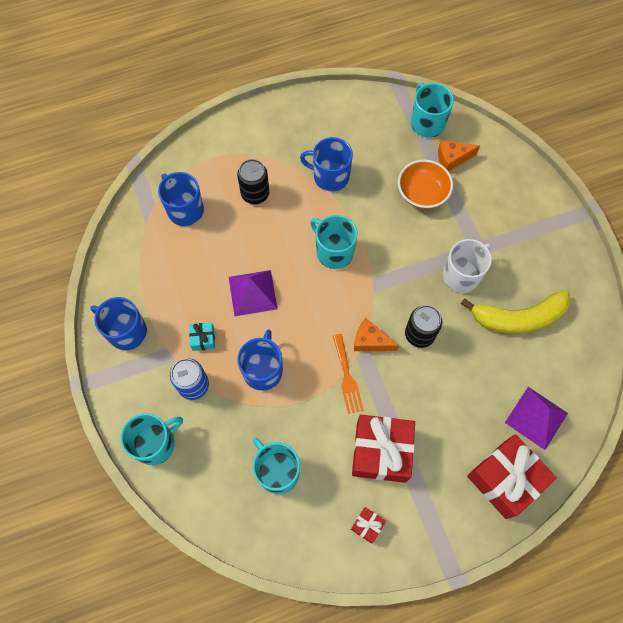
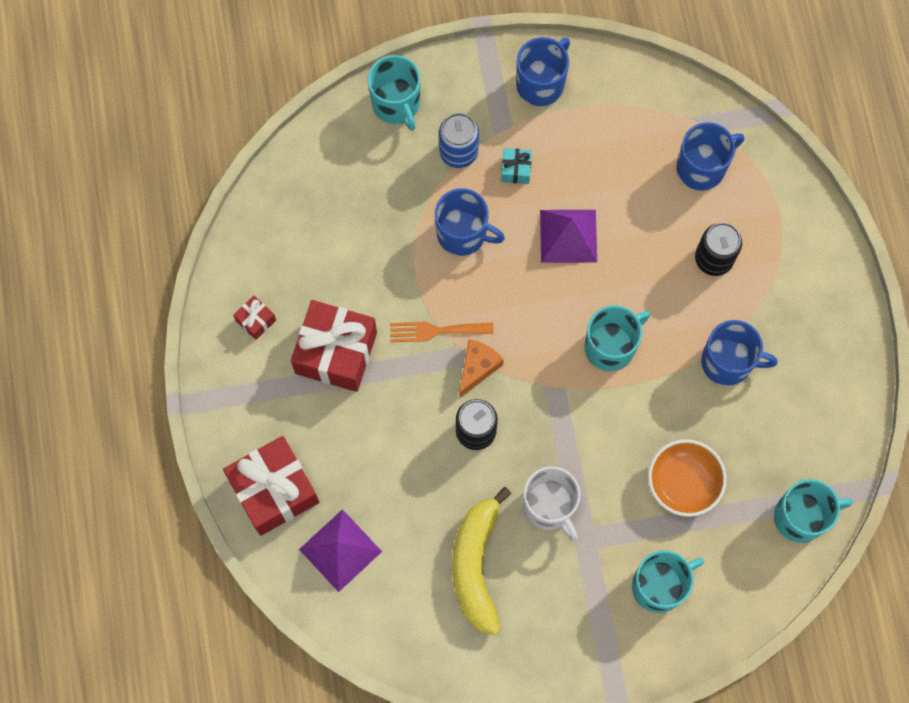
camera: 100 degrees right, 5 degrees up
turquoise mug [253,438,300,494] -> turquoise mug moved to [632,550,704,613]
blue mug [300,137,353,192] -> blue mug turned 75 degrees clockwise [701,320,778,386]
orange cheese [438,140,480,171] -> none

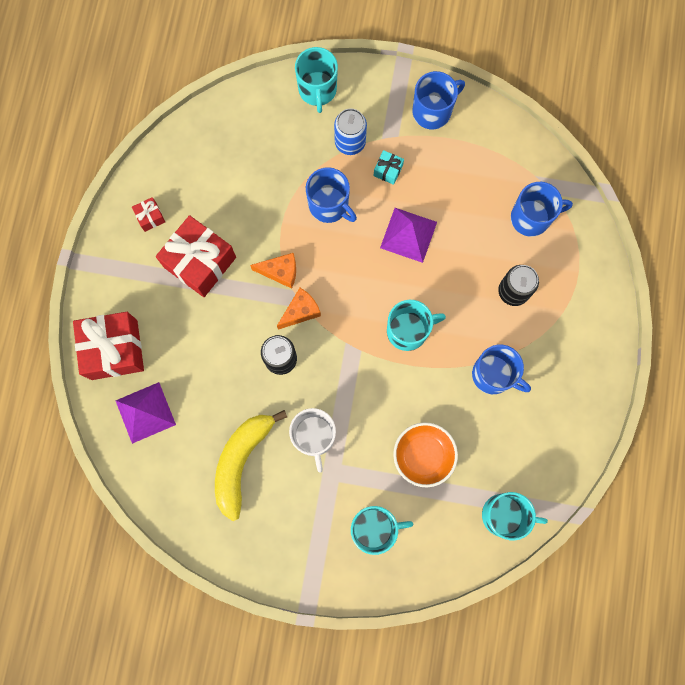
camera: 20 degrees right, 5 degrees up
orange fork [390,322,494,342] -> orange cheese [250,253,296,289]

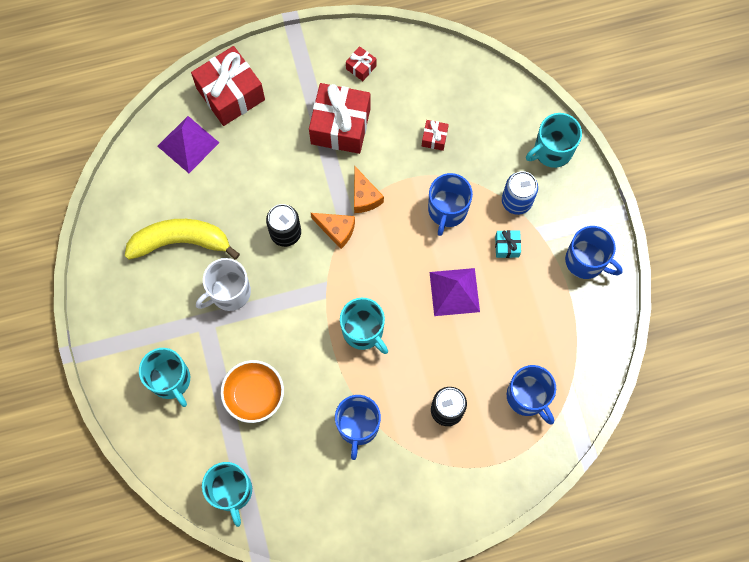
camera: 65 degrees right, 5 degrees down
none -> red gift [422,120,449,151]

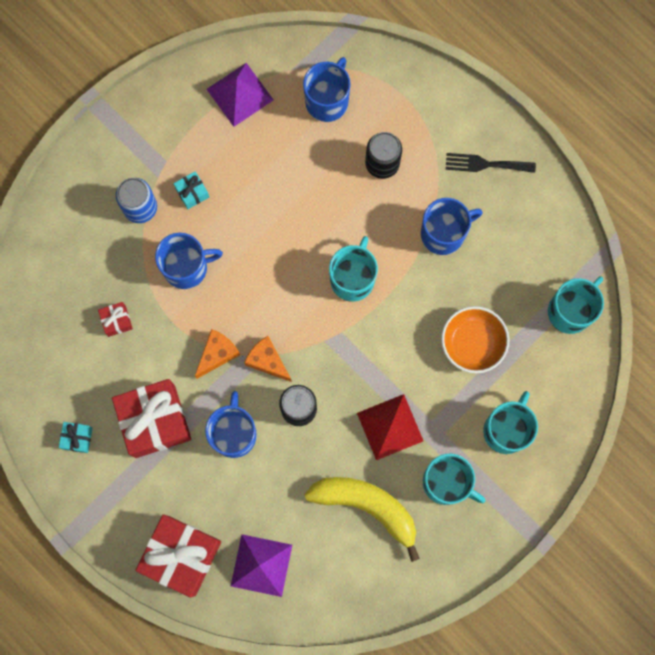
camera: 120 degrees left, 5 degrees up
yellow banana [125,219,240,260] -> yellow banana turned 150 degrees clockwise [304,477,420,562]
white mug [196,258,251,311] -> red pyramid [357,394,423,460]
orange cheese [311,213,355,249] -> orange cheese turned 45 degrees counterclockwise [244,336,292,382]
red gift [346,46,377,81] -> turquoise gift [59,422,93,453]
purple pyramid [429,268,480,316] -> purple pyramid moved to [207,63,274,127]
turquoise mug [526,113,582,168] -> turquoise mug moved to [423,454,485,505]
blue mug [565,226,623,279] -> blue mug moved to [205,391,257,458]
none -> black fork [446,153,536,173]

